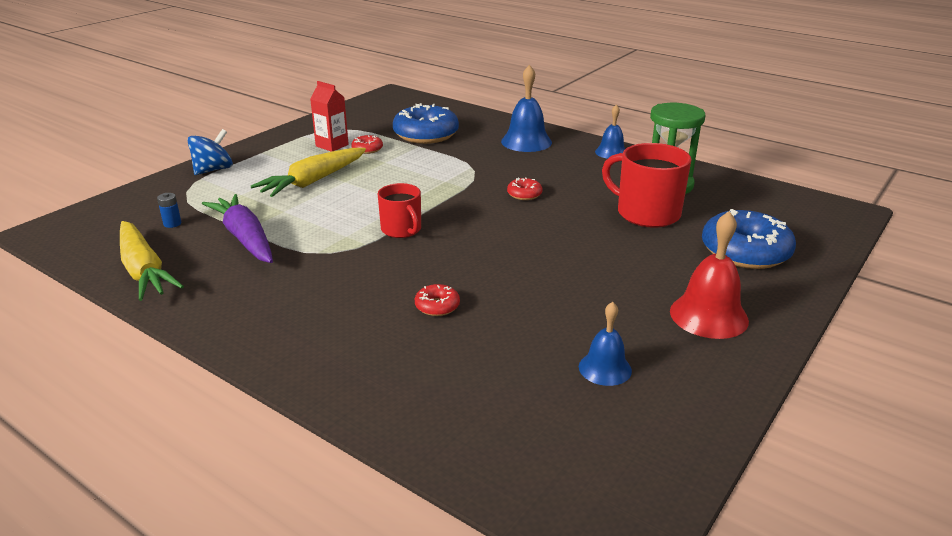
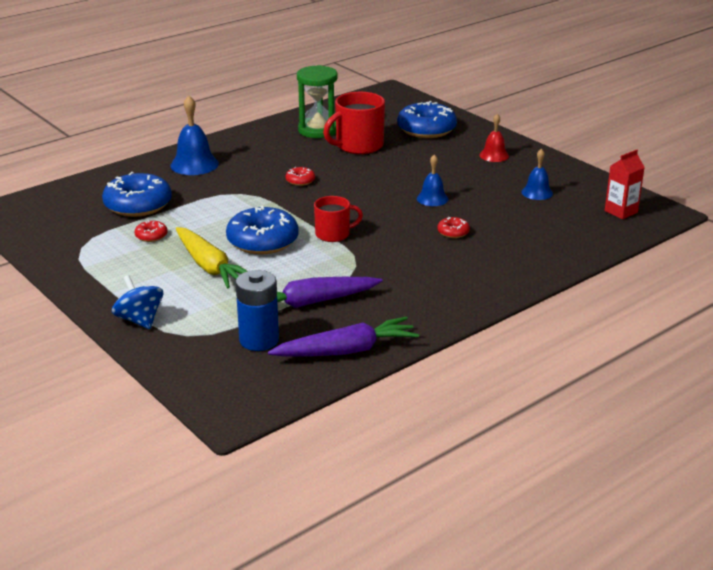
camera: 75 degrees left, 0 degrees up
yellow carrot [120,221,184,301] -> purple carrot [268,317,419,357]
blue battery [157,193,181,228] -> blue battery [236,270,279,351], size x2.30
red carton [310,81,349,152] -> red carton moved to [605,150,645,219]
blue bell [595,104,625,159] -> blue bell moved to [417,154,448,206]
red bell [670,211,749,339] -> red bell [479,114,509,162], size x0.62
none -> blue donut [226,206,299,254]

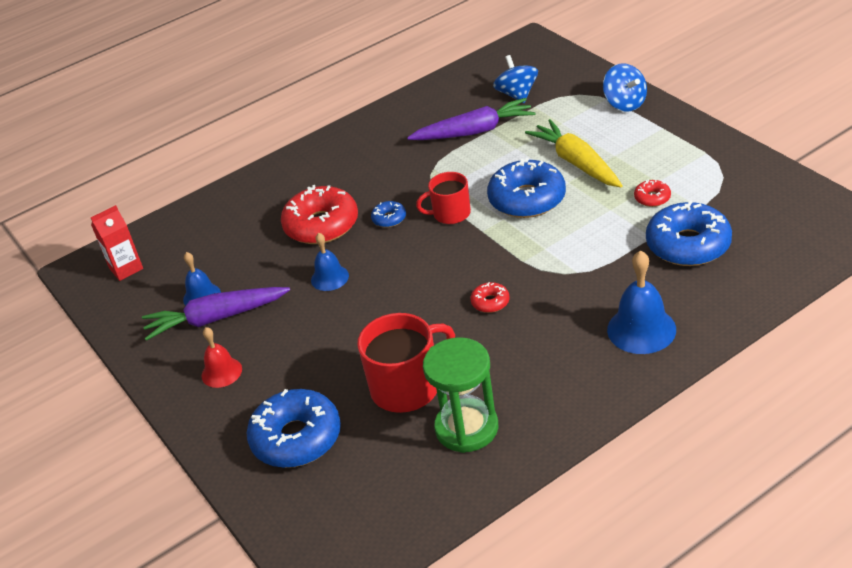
camera: 170 degrees left, 10 degrees up
blue battery [236,270,279,351] -> blue spinning top [493,55,538,103]
purple carrot [268,317,419,357] -> purple carrot moved to [142,287,290,341]
red donut [437,217,470,238] -> red donut [281,185,358,244], size x2.20
none -> blue donut [371,201,406,228]

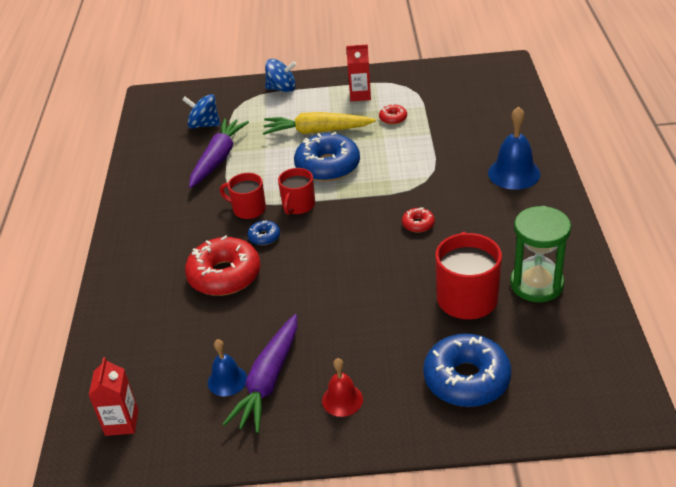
camera: 60 degrees left, 0 degrees up
blue bell [311,233,349,291] -> none
blue donut [646,201,732,266] -> none
none -> red mug [220,173,266,219]
none -> red carton [346,44,371,101]

